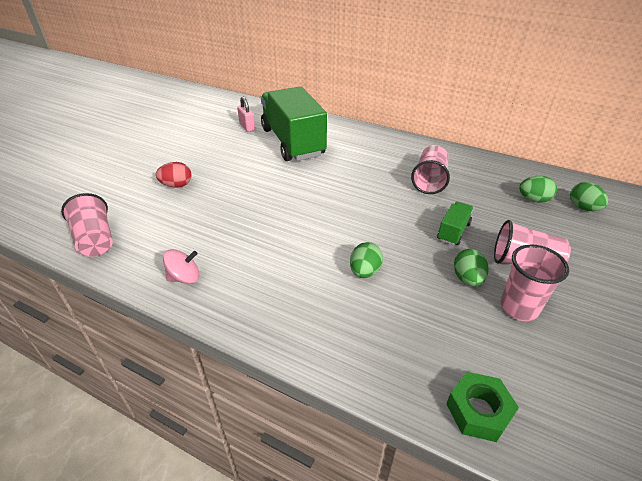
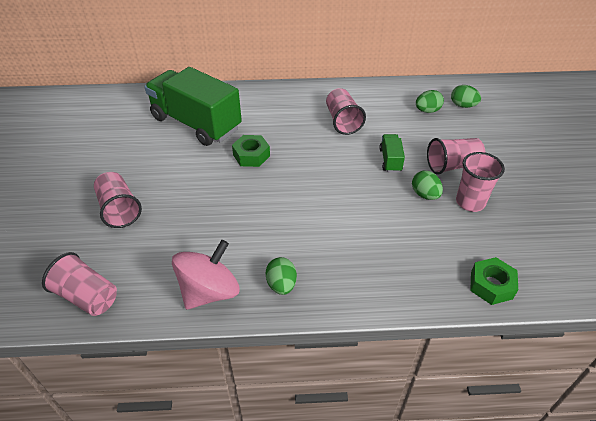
camera: 30 degrees left, 5 degrees up
red egg [156,162,192,188] -> pink cup [94,172,142,228]
pink spinning top [163,249,199,284] -> pink spinning top [172,240,240,309], size x1.80
pink padlock [237,97,255,132] -> none
green egg [350,242,383,278] -> green egg moved to [266,257,297,295]
none -> green nut [232,135,270,167]

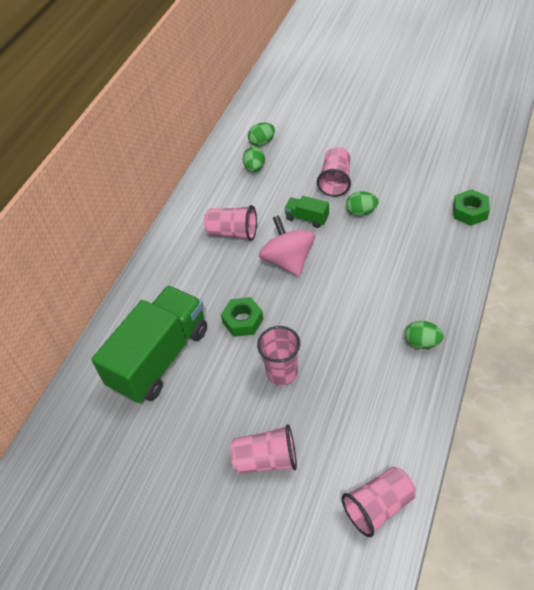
camera: 60 degrees left, 5 degrees up
green truck [144,67,242,146] -> green truck turned 150 degrees clockwise [91,286,207,404]
pink spinning top [172,240,240,309] -> pink spinning top moved to [259,215,315,276]
pink cup [456,152,505,212] -> pink cup moved to [257,326,300,386]

